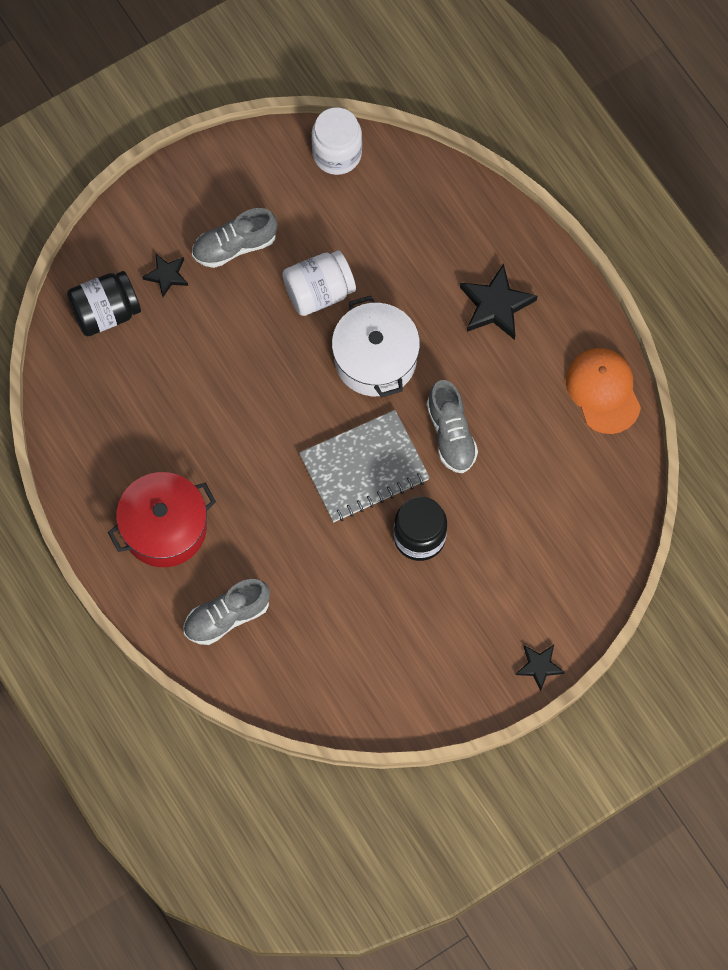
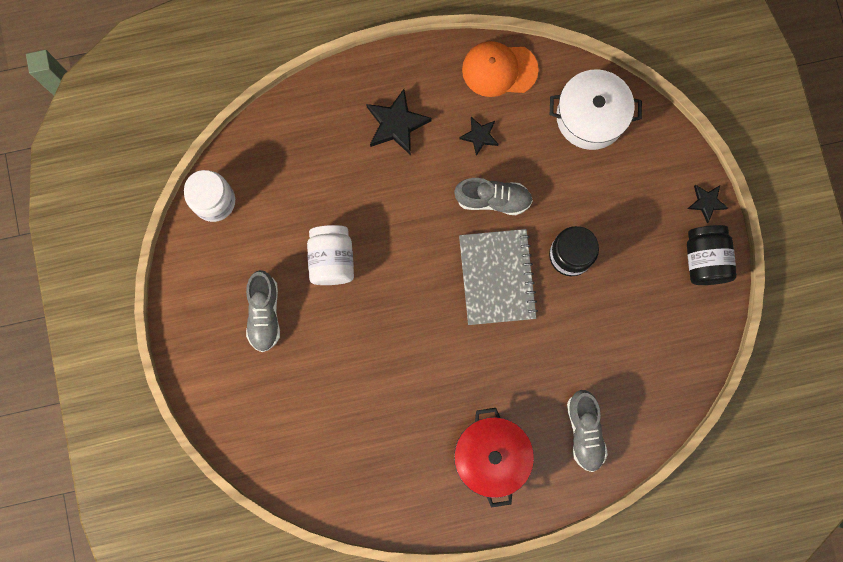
camera: 70 degrees left, 10 degrees up
black jar [67,271,141,336] -> black jar moved to [687,225,737,285]
black star [142,254,188,297] -> black star moved to [459,117,499,156]
white pot [332,296,420,398] -> white pot moved to [550,69,642,150]

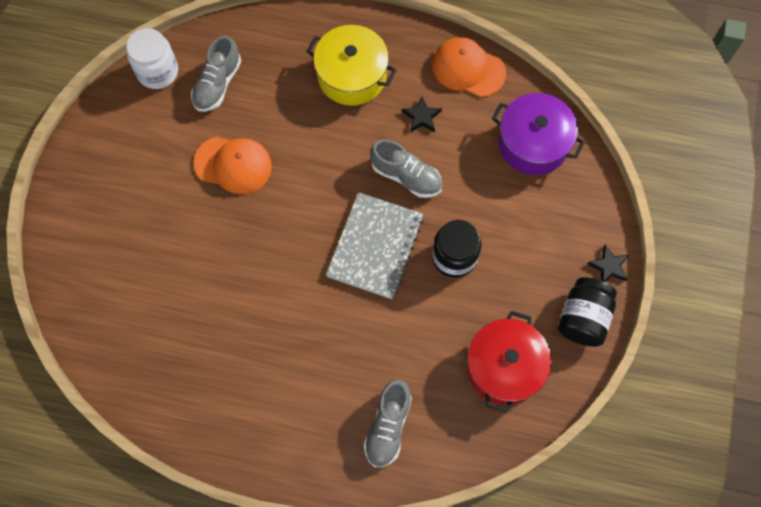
camera: 25 degrees right, 10 degrees down
grey shoe [246,270,280,352] -> grey shoe moved to [191,36,241,112]
white jar [307,225,354,285] -> orange cap [194,137,272,194]
black star [366,89,432,155] -> yellow pot [306,25,397,106]
red pot [454,408,534,508] -> red pot moved to [467,311,552,412]
white pot [550,69,642,150] -> purple pot [492,93,585,175]

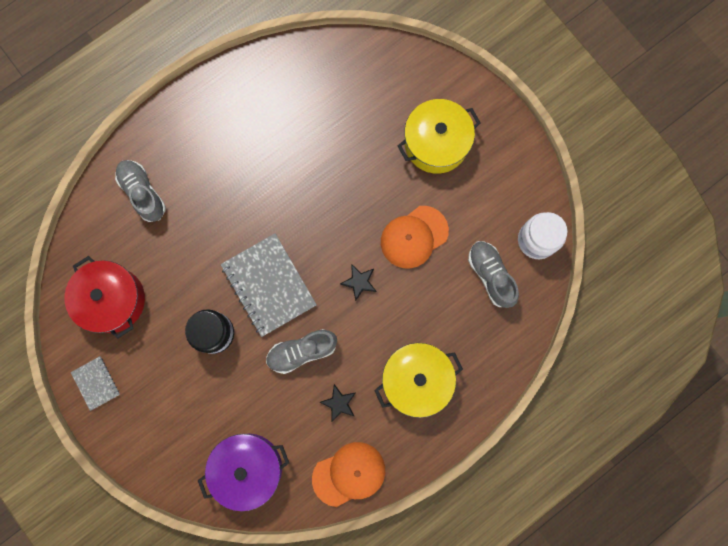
camera: 130 degrees right, 10 degrees up
black jar [558,277,617,347] -> grey notebook [71,356,120,411]
black star [588,245,629,282] -> black star moved to [340,264,377,301]
none -> yellow pot [398,99,481,174]

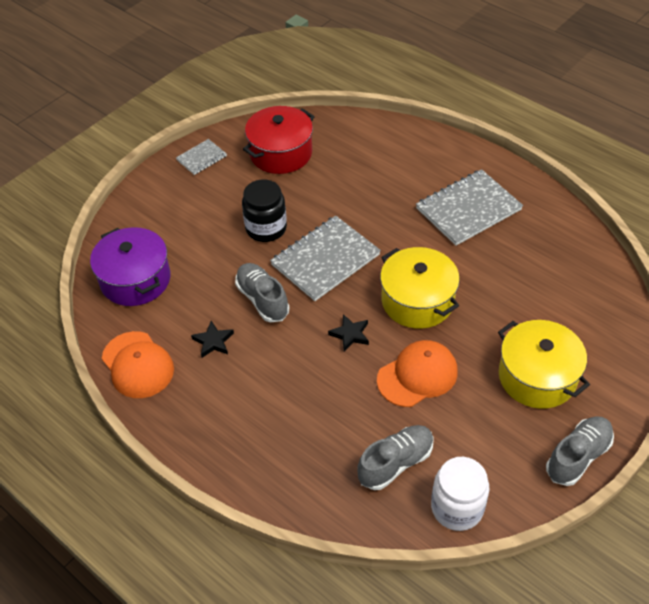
camera: 80 degrees right, 30 degrees down
grey shoe [115,160,166,222] -> grey shoe moved to [546,416,614,486]
yellow pot [374,343,463,418] -> yellow pot moved to [380,247,460,329]
orange cap [381,206,449,269] -> orange cap turned 105 degrees clockwise [377,340,458,407]
none -> grey notebook [416,169,523,246]

